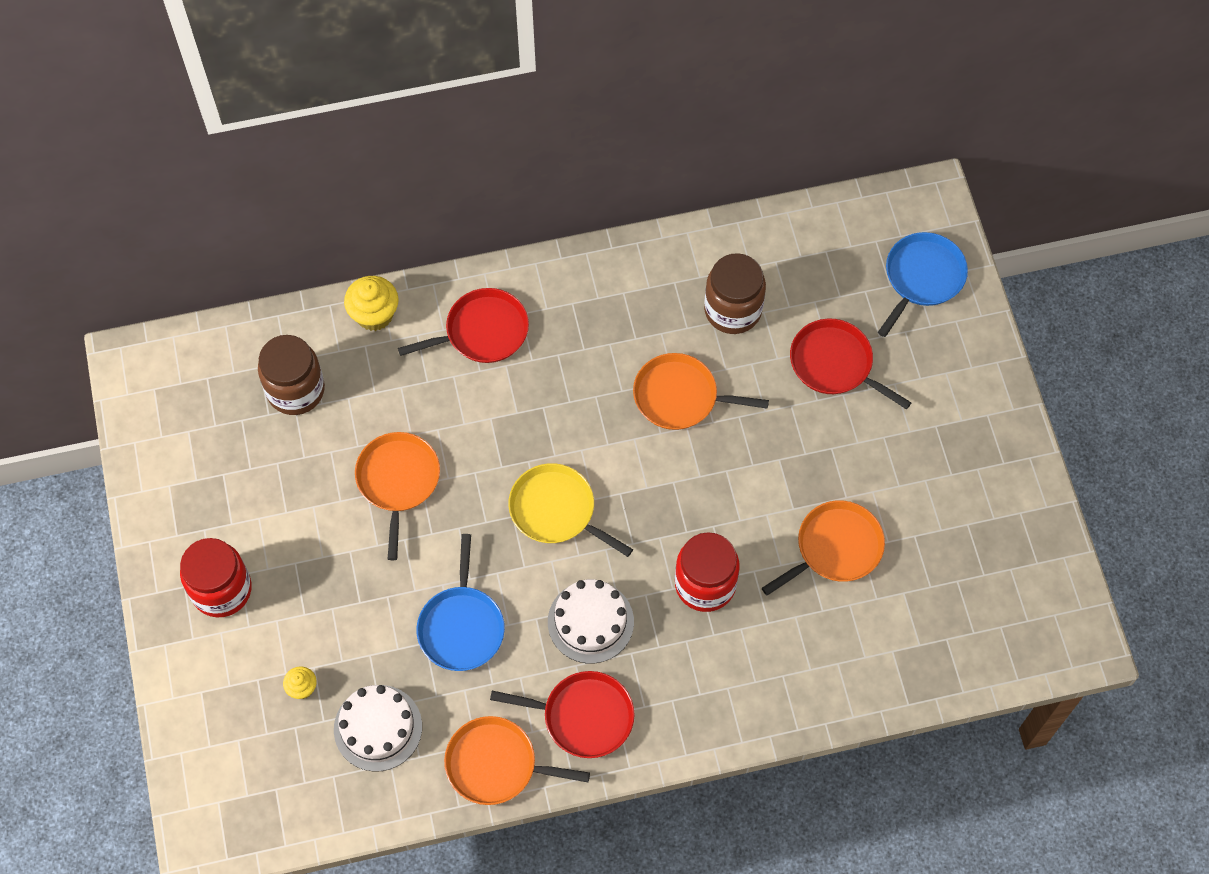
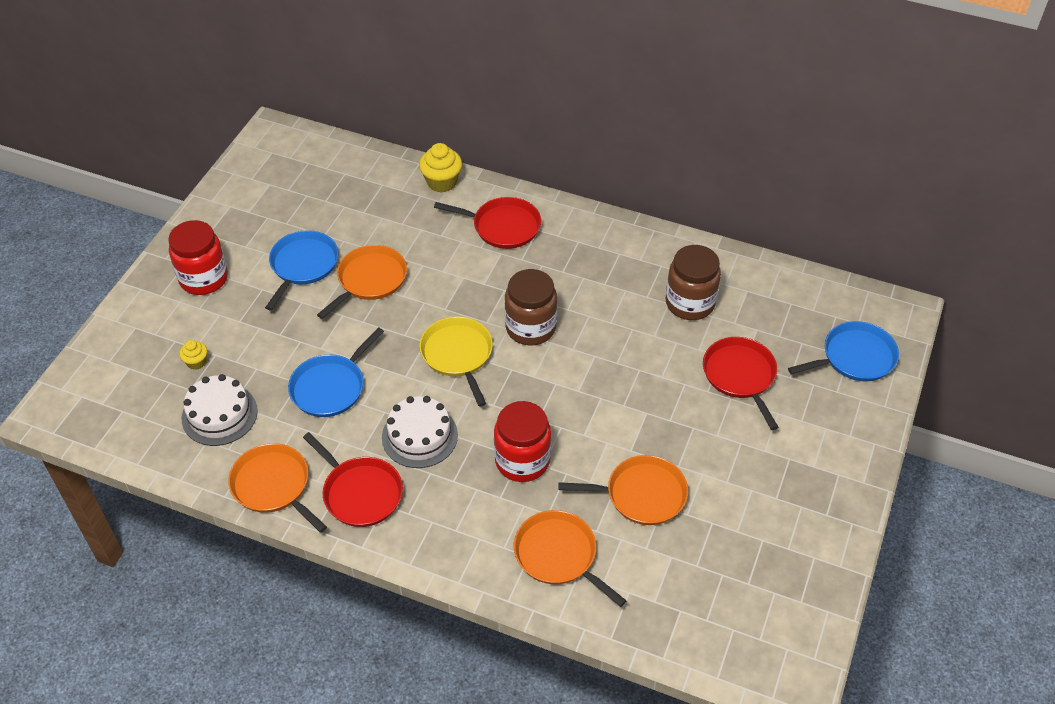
camera: 35 degrees right, 15 degrees down
brown jar [258,335,325,415] -> brown jar moved to [505,269,557,345]
orange pan [633,353,769,430] -> orange pan moved to [514,510,627,607]
none -> blue pan [265,230,338,310]

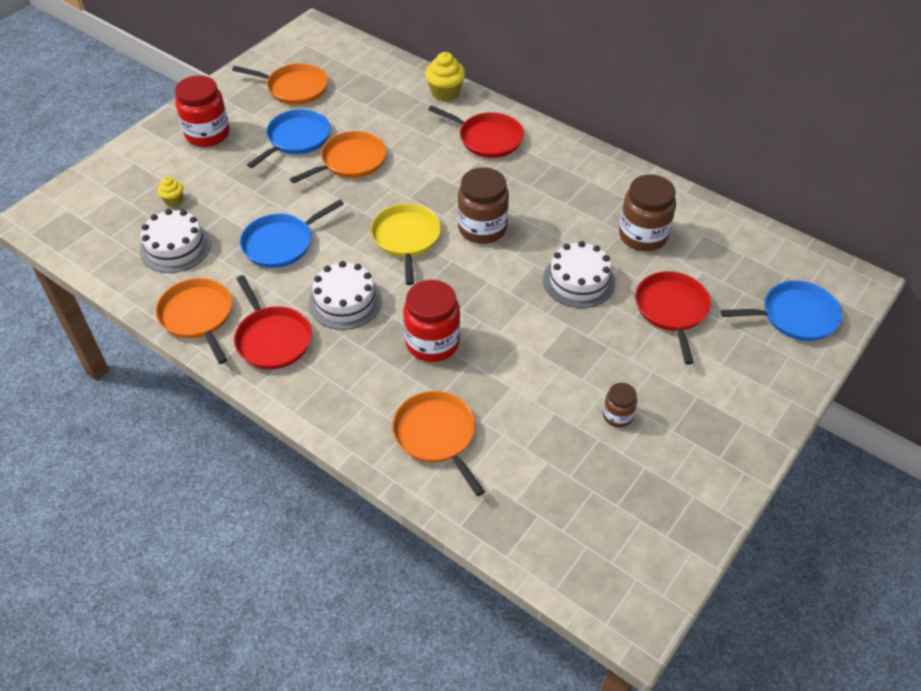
camera: 15 degrees right, 0 degrees up
orange pan [558,455,688,525] -> orange pan moved to [232,63,328,105]
none -> white cake [543,241,615,308]
none -> brown jar [603,383,637,427]

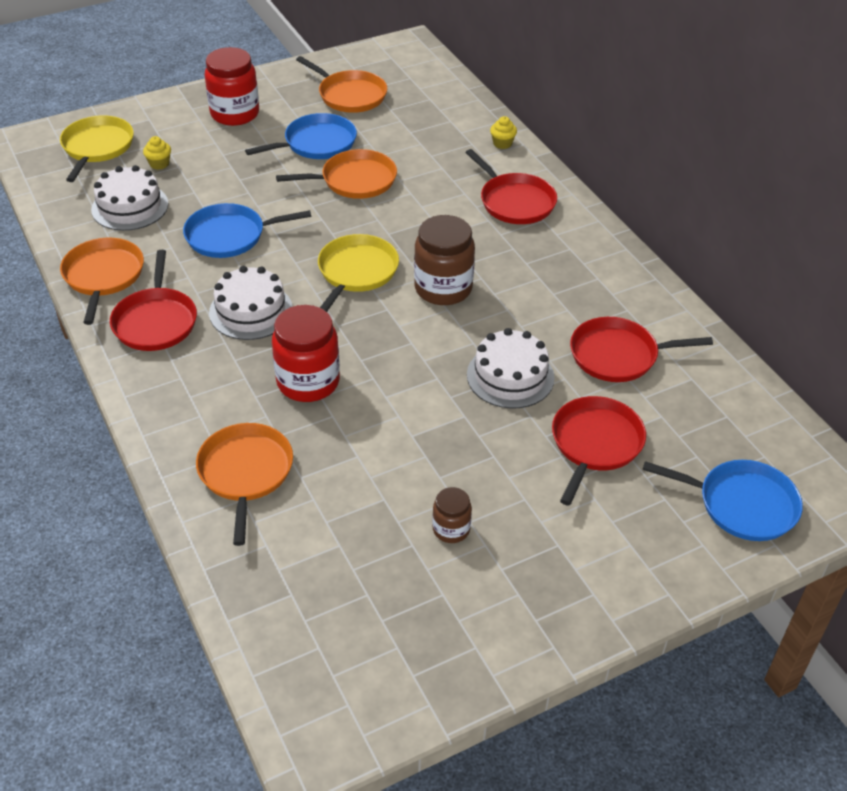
camera: 25 degrees right, 5 degrees down
yellow cupcake [425,52,465,102] -> yellow cupcake [490,116,517,149], size x0.57
brown jar [619,175,676,251] -> red pan [570,317,713,382]
none -> yellow pan [60,115,134,182]

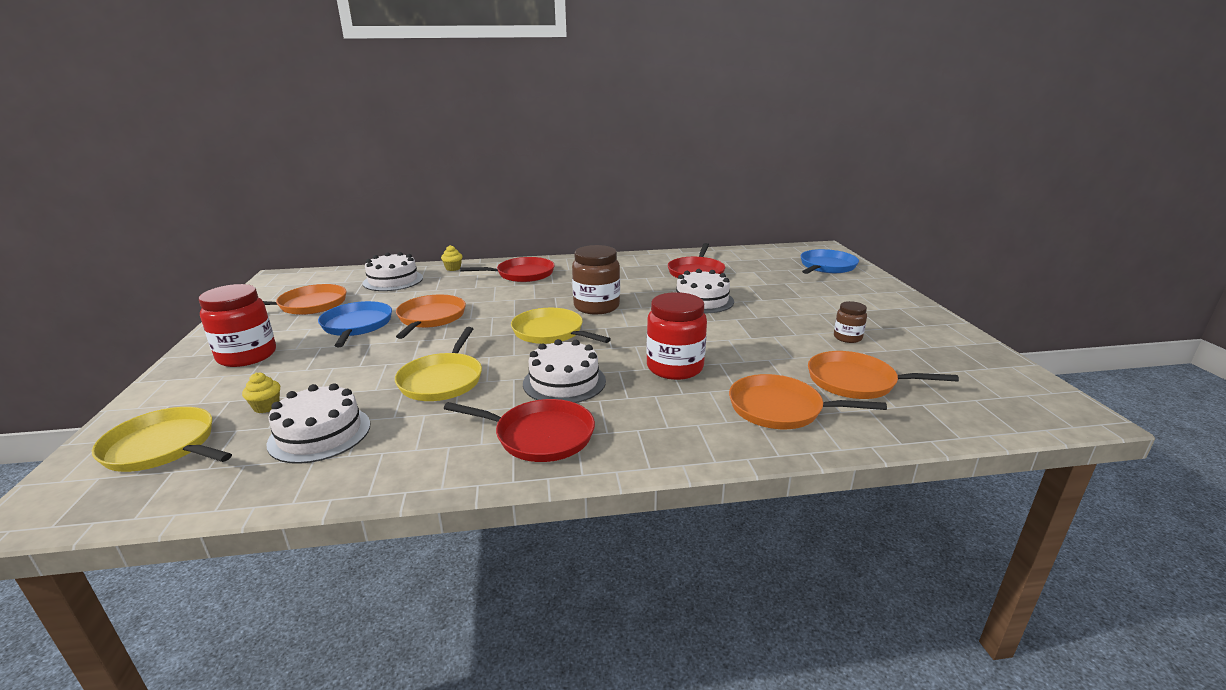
camera: 70 degrees left, 20 degrees down
orange pan [60,238,144,325] -> orange pan moved to [808,351,959,399]
blue pan [183,203,311,258] -> yellow pan [395,327,482,401]
red pan [552,396,646,505] -> none
none -> white cake [363,252,423,291]

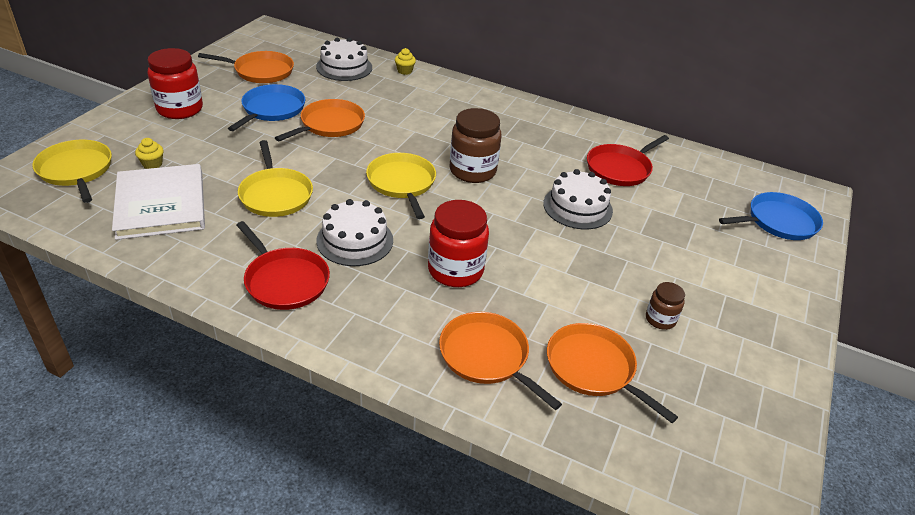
camera: 30 degrees right, 15 degrees up
white cake [266,383,370,464] -> white book [112,164,205,240]
yellow pan [395,327,482,401] -> yellow pan turned 60 degrees counterclockwise [238,140,313,217]
red pan [460,257,555,282] -> none

